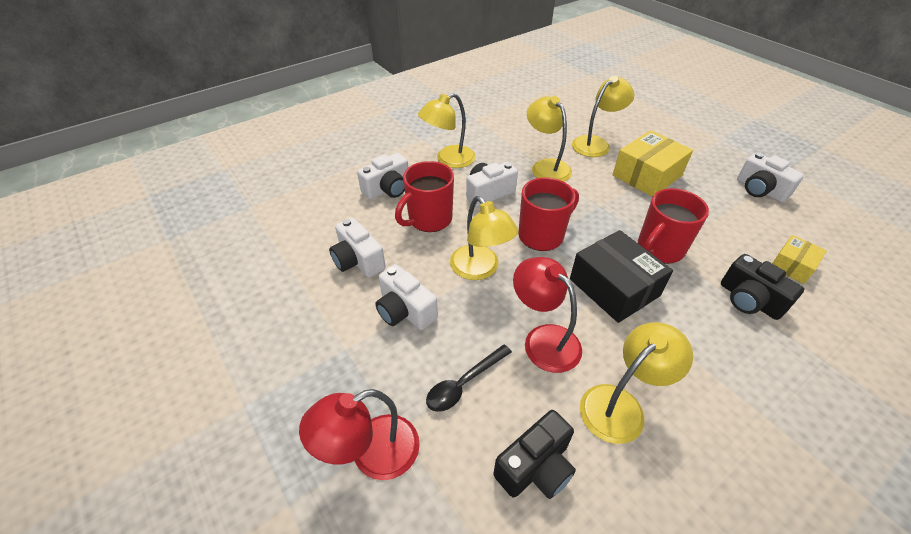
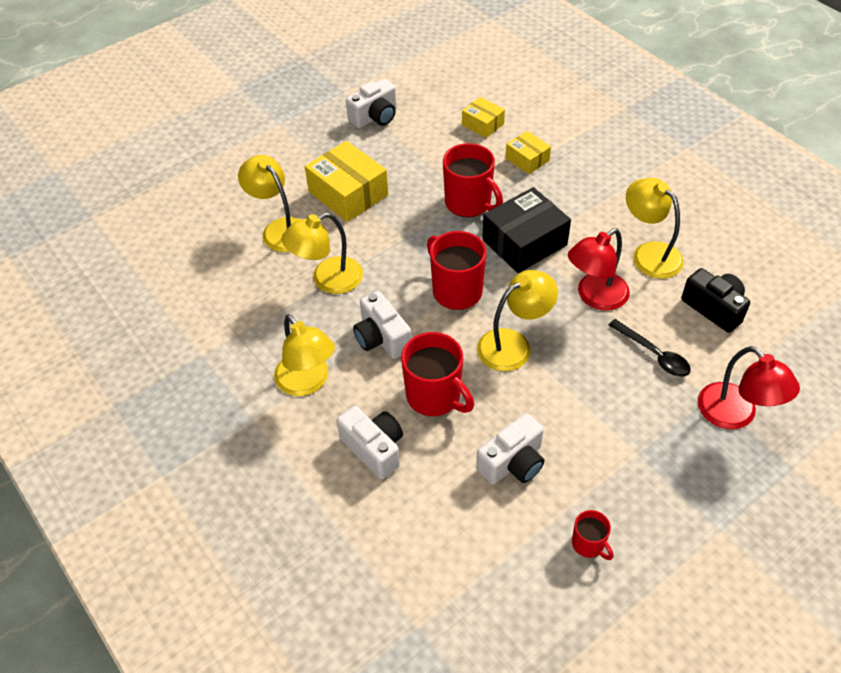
camera: 90 degrees left, 5 degrees up
white camera [375,264,438,330] -> none
black camera [721,254,804,320] -> yellow box [505,131,551,174]
none -> red mug [572,510,613,560]

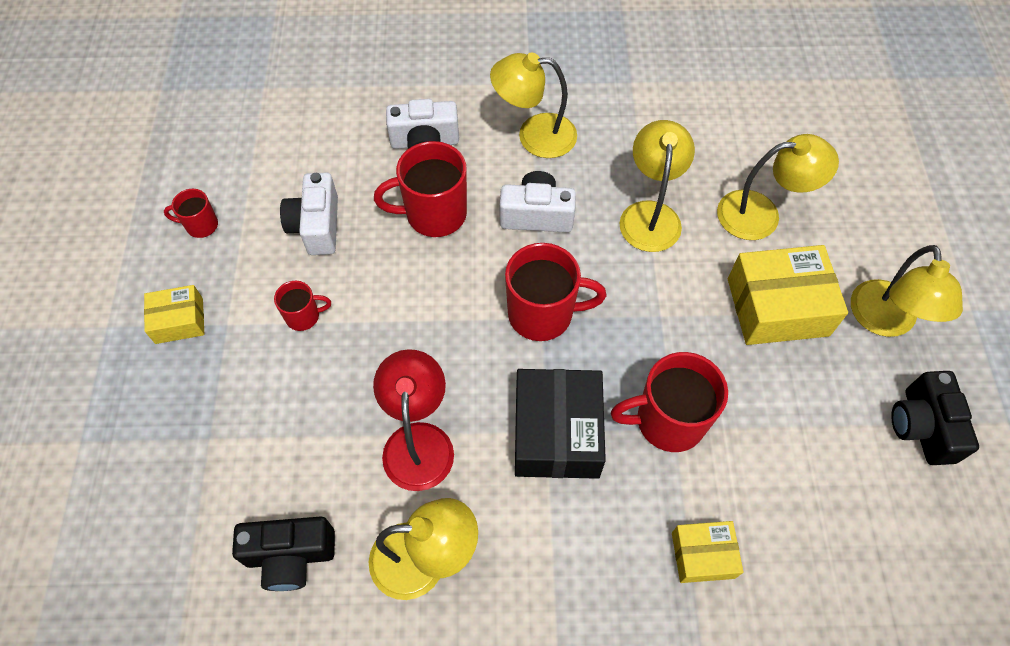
camera: 125 degrees right, 10 degrees up
white camera [346,78,397,128] -> black camera [891,371,979,465]
yellow box [462,97,505,138] -> yellow box moved to [144,285,205,344]
yellow lamp [477,270,558,371] -> yellow lamp moved to [851,245,963,337]
black spoon [609,319,691,377] -> none
red lamp [698,346,800,429] -> none
none -> red mug [274,281,331,331]

